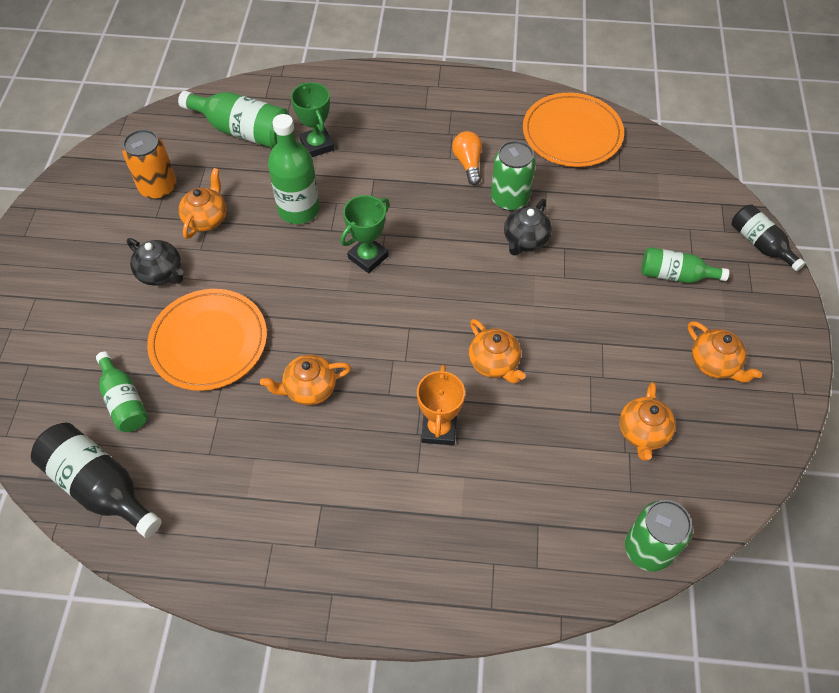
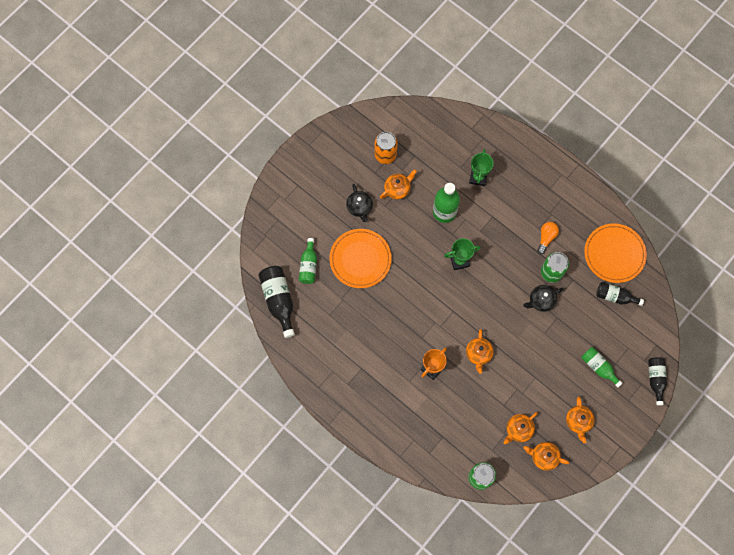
camera: 35 degrees right, 15 degrees up
green bottle [178,91,290,148] -> none
orange teapot [260,355,351,405] -> orange teapot moved to [524,442,569,471]
none -> black bottle [596,282,644,306]

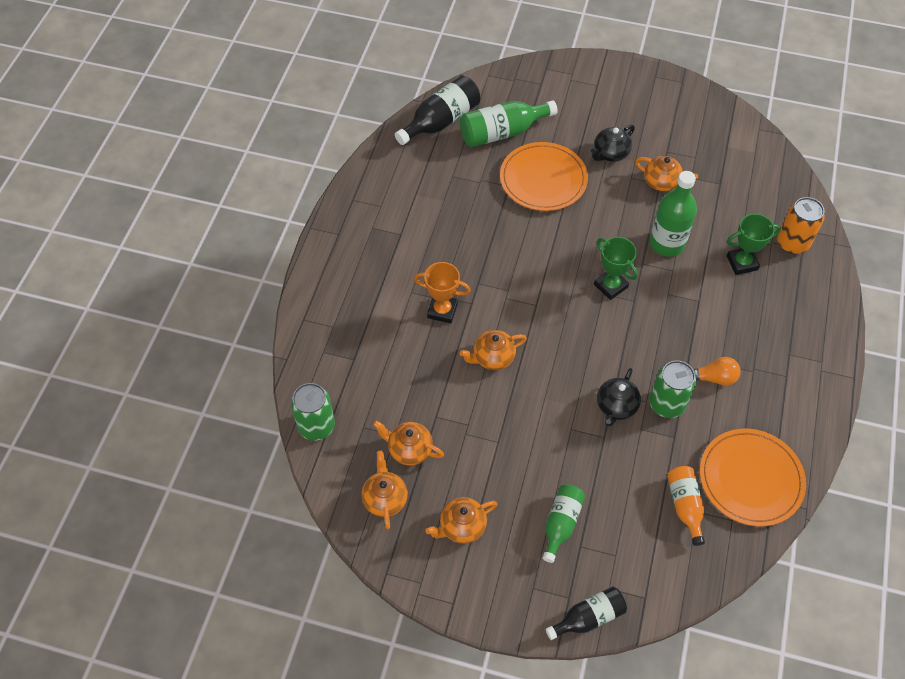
camera: 65 degrees right, 15 degrees down
green bottle [299,238,317,284] -> green bottle [460,101,558,147], size x1.55
orange can [374,132,398,164] -> orange can moved to [777,197,825,254]
black teapot [523,285,563,312] -> black teapot turned 105 degrees counterclockwise [597,368,641,426]
black bottle [596,282,644,306] -> orange bottle [667,466,705,546]

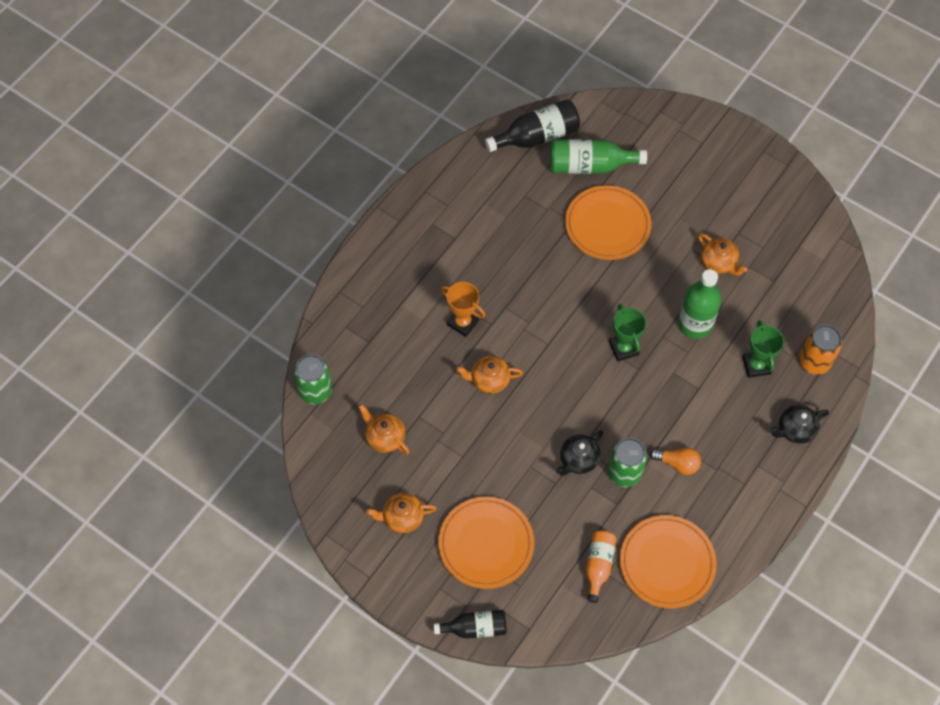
camera: 20 degrees right, 5 degrees up
orange teapot [362,451,408,529] -> none
green bottle [543,484,585,563] -> orange plate [438,497,534,589]
black teapot [591,125,635,162] -> black teapot moved to [770,405,829,444]
green trophy [727,214,781,275] -> green trophy turned 75 degrees clockwise [743,320,784,378]

